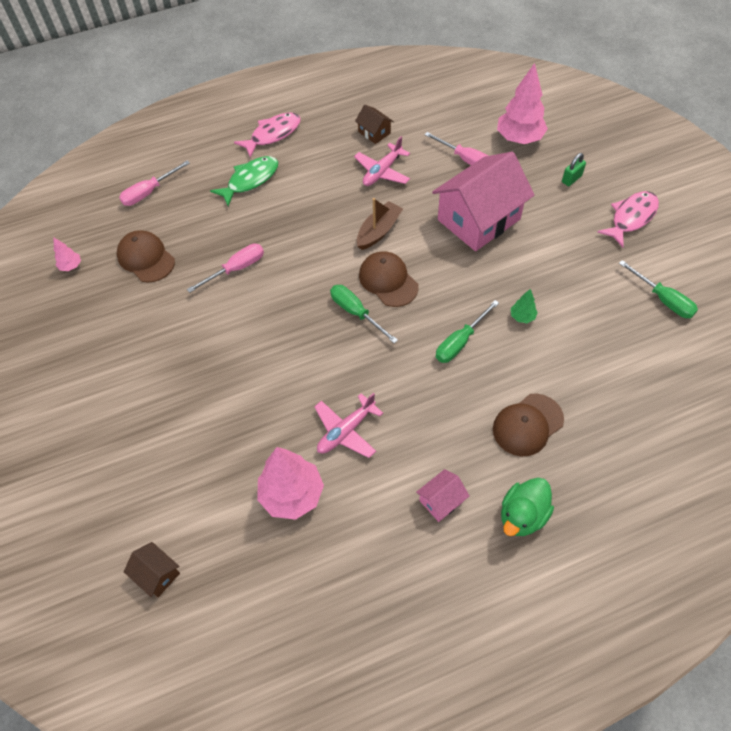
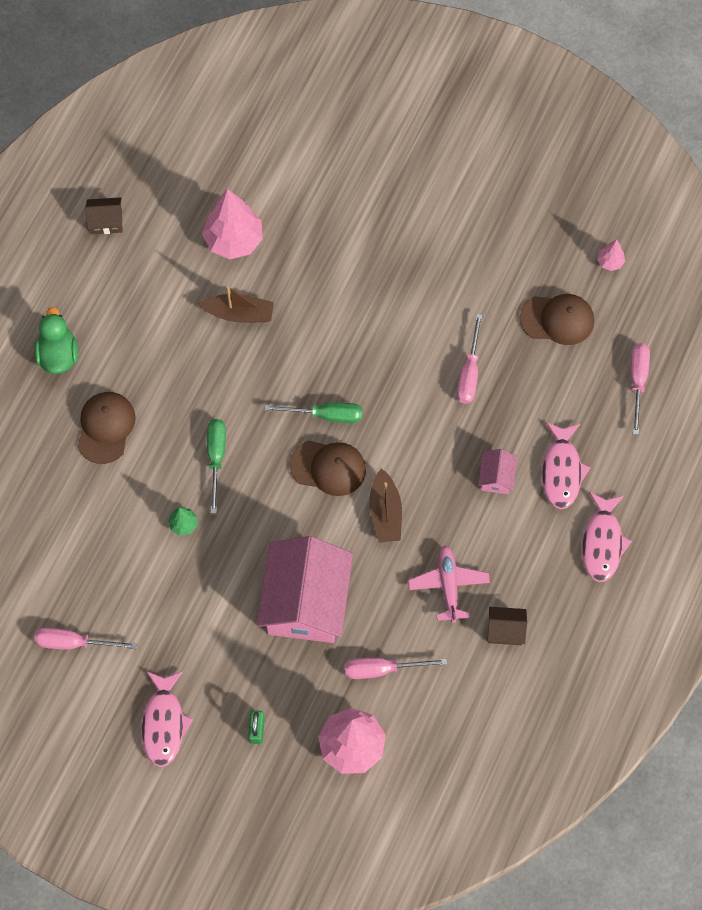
camera: 135 degrees right, 10 degrees up
brown house [124,542,180,597] -> brown house moved to [85,197,123,234]
green fish [210,156,278,206] -> pink fish [542,422,591,509]
pink plane [314,393,383,458] -> brown boat [198,286,274,323]
pink house [416,469,470,522] -> pink house moved to [478,449,518,494]
green screwdriver [619,260,698,318] -> pink screwdriver [34,628,137,649]

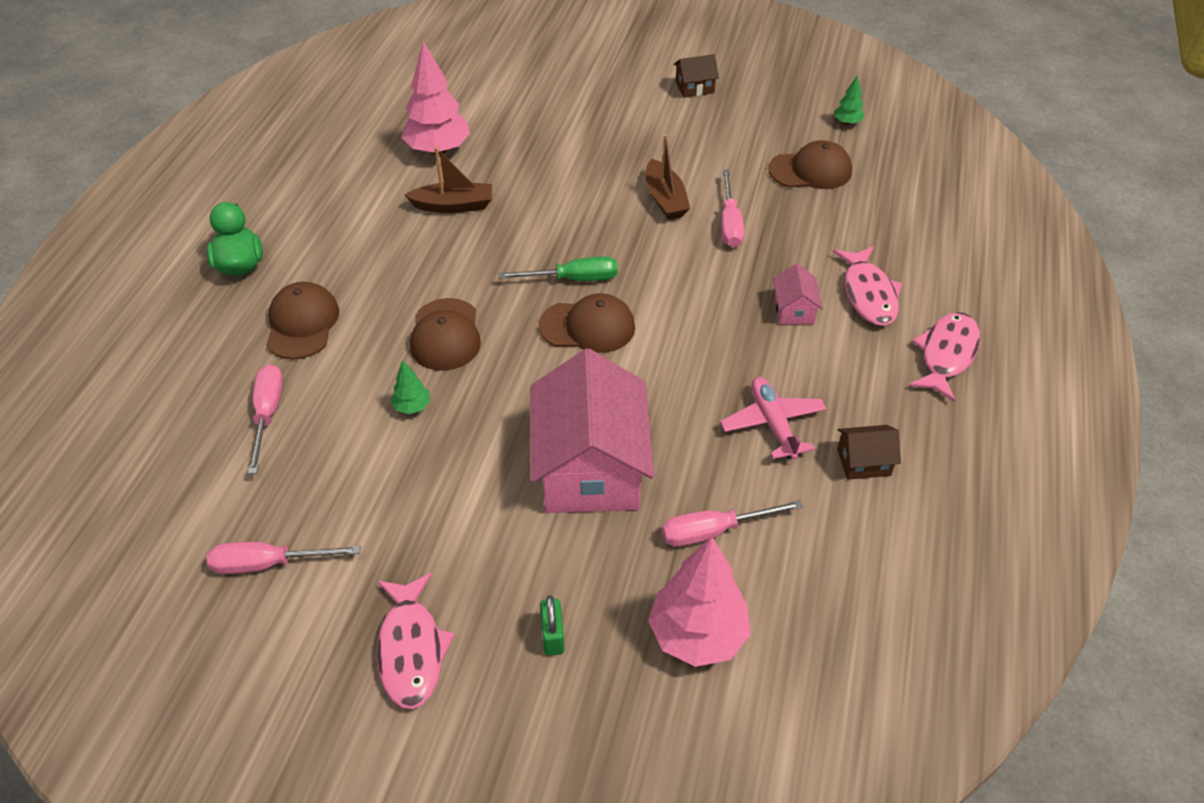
camera: 10 degrees left, 20 degrees down
brown house [85,197,123,234] -> brown house moved to [674,54,719,97]
green screwdriver [207,419,226,514] -> brown cap [410,298,481,371]
brown boat [369,468,402,543] -> brown boat moved to [646,134,690,220]
pink fish [582,492,632,582] -> pink fish turned 150 degrees counterclockwise [909,312,980,402]
pink tree [597,240,625,271] -> green tree [834,75,865,125]
pink screwdriver [631,343,650,435] -> pink screwdriver moved to [248,364,283,474]

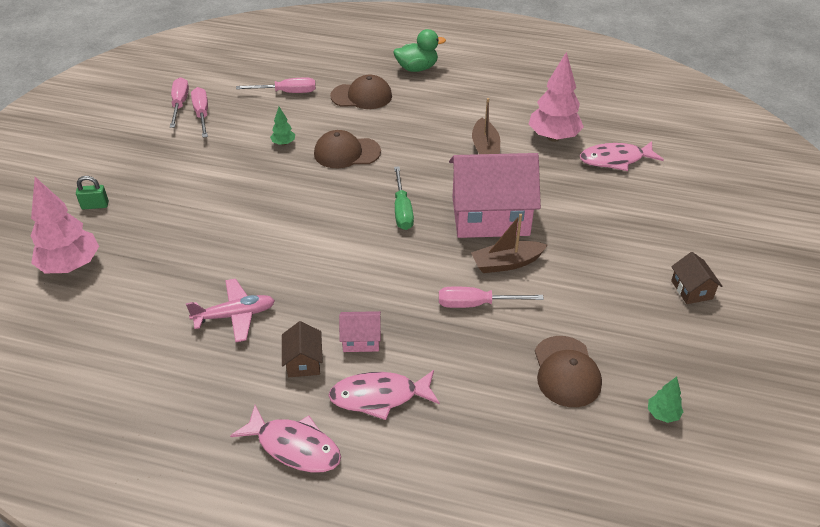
camera: 90 degrees right, 5 degrees down
pink fish [377,573,455,709] -> pink fish moved to [580,141,664,171]
pink house [530,348,654,513] -> pink house moved to [449,153,541,238]
brown cap [539,293,635,353] -> none
pink screwdriver [662,500,803,547] -> pink screwdriver moved to [191,87,208,138]
brown house [837,425,901,480] -> brown house moved to [282,321,323,377]

